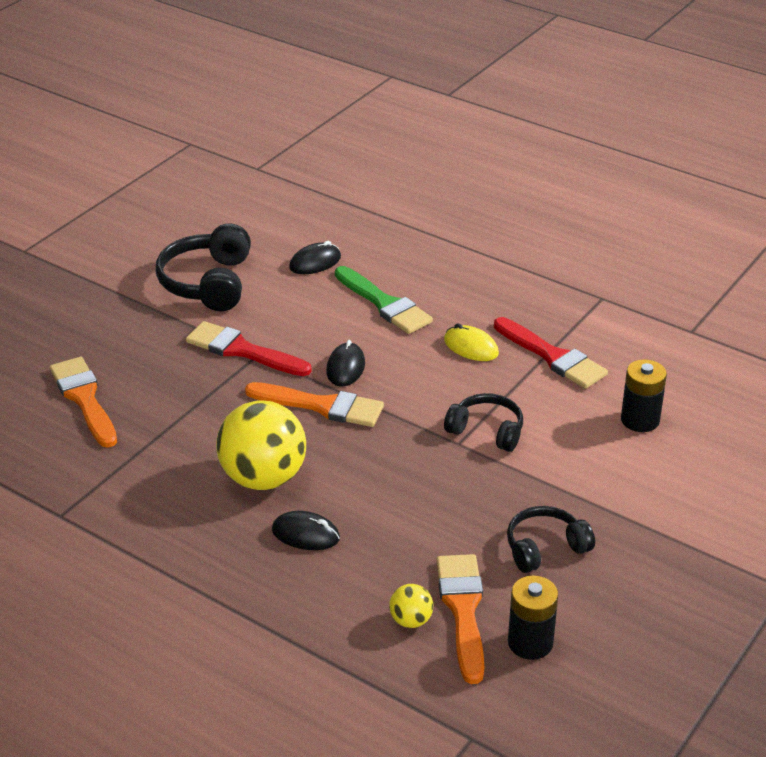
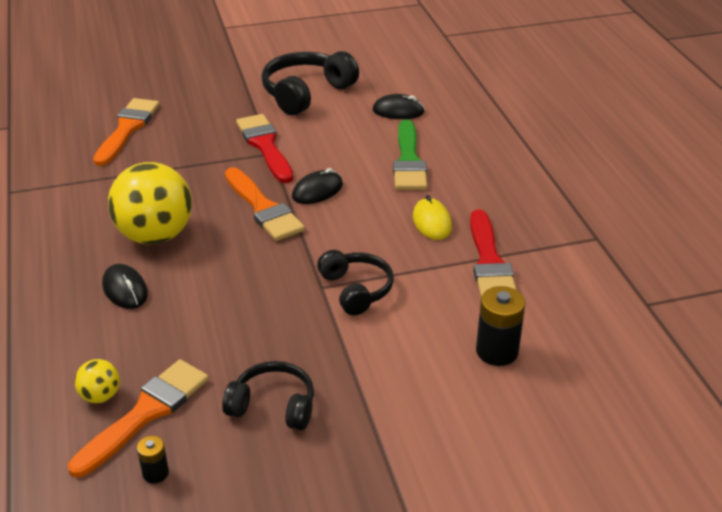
camera: 40 degrees right, 0 degrees up
black battery [508,575,558,660] -> black battery [137,436,169,484], size x0.54

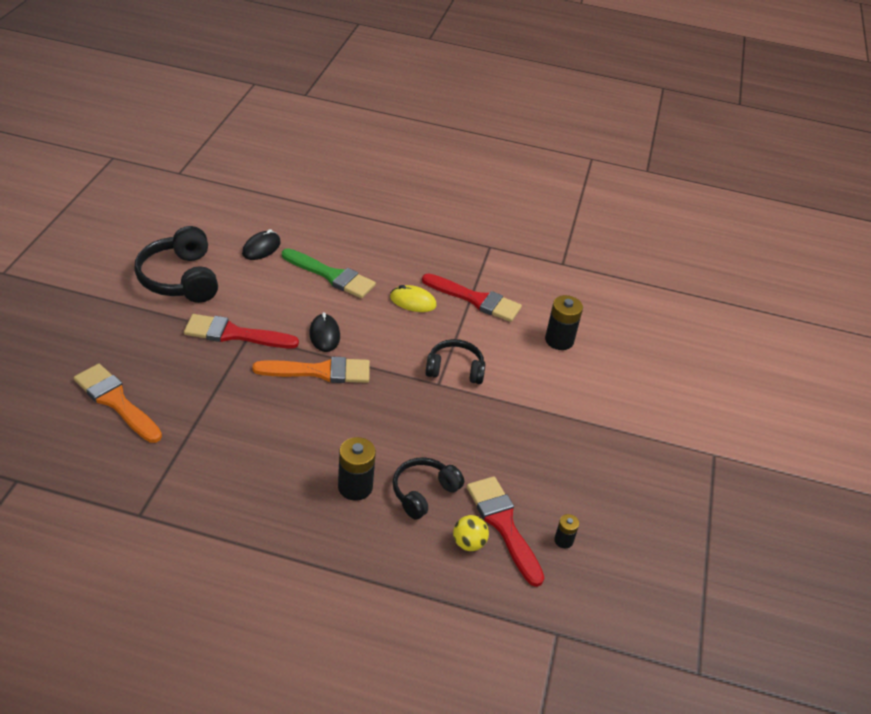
camera: 65 degrees left, 5 degrees up
orange brush [68,359,209,477] -> red brush [467,476,544,587]
black mouse [102,264,148,309] -> black battery [338,437,376,501]
yellow ball [108,162,192,244] -> none
black headphones [222,361,314,431] -> black headphones moved to [393,457,464,520]

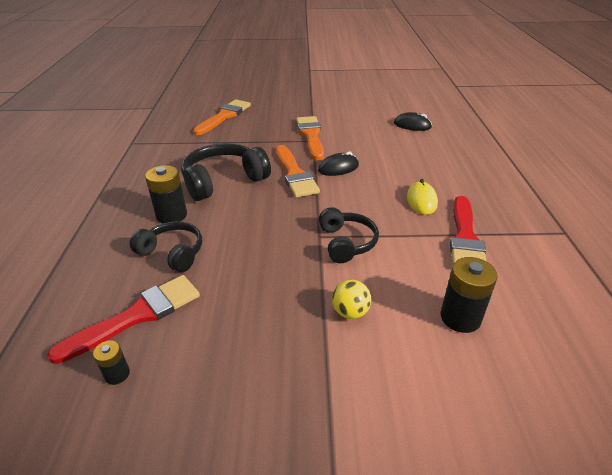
camera: 80 degrees right, 5 degrees down
black headphones [134,226,218,303] -> black headphones moved to [181,143,271,201]
red brush [184,314,299,348] -> orange brush [296,116,324,160]
green brush [282,248,376,298] -> none
yellow ball [453,515,489,551] -> yellow ball moved to [332,280,371,319]

